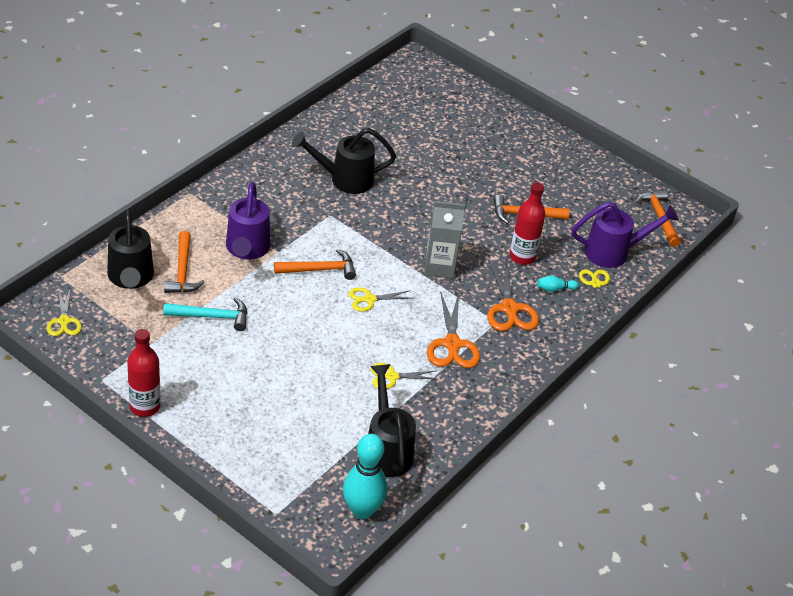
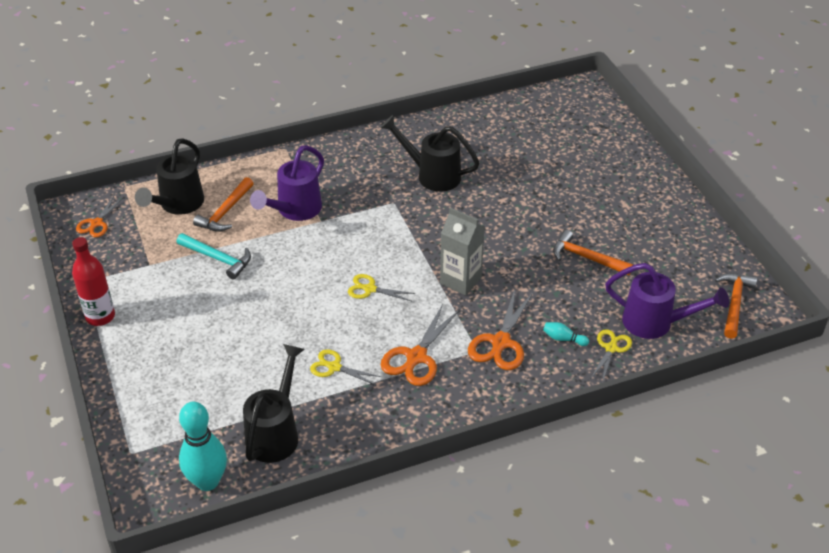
camera: 35 degrees right, 0 degrees up
yellow scissors [47,290,82,336] -> orange scissors [76,196,124,237]
orange hammer [274,249,356,280] -> none
red bottle [509,182,545,265] -> none

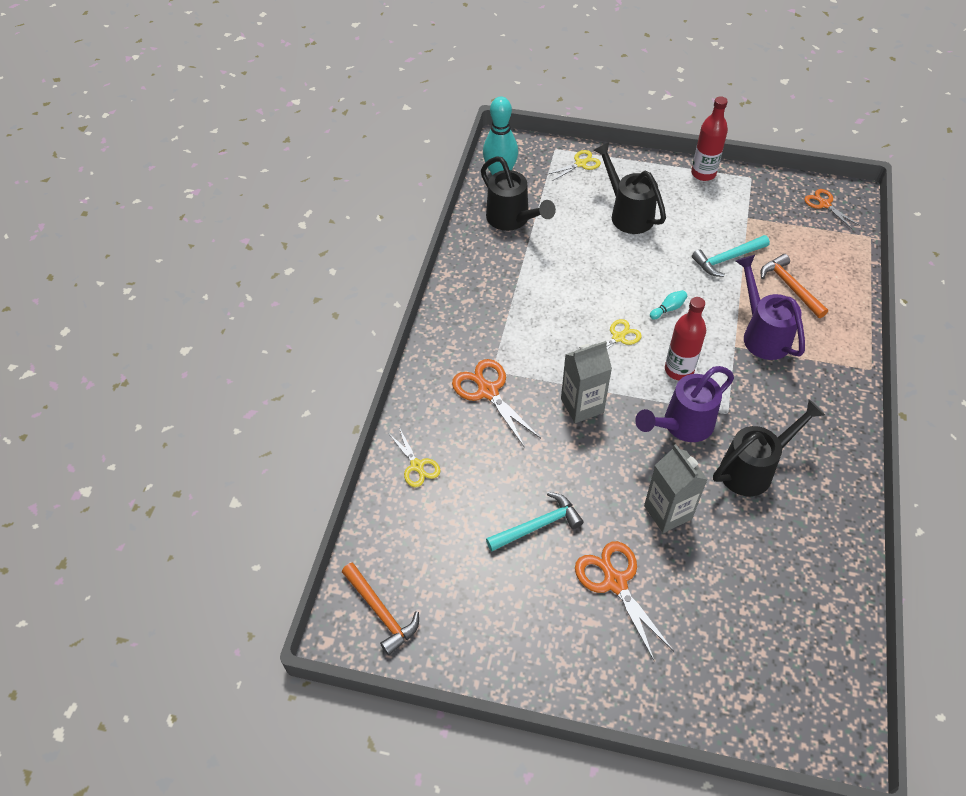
camera: 125 degrees right, 10 degrees up
black watering can [135,138,204,215] -> black watering can moved to [593,142,666,234]
yellow scissors [310,349,381,385] -> yellow scissors moved to [546,150,601,181]
orange scissors [381,304,460,386] -> orange scissors moved to [575,541,674,660]
turquoise bowling pin [543,322,589,346] -> turquoise bowling pin moved to [650,290,687,319]
orange hammer [553,230,633,276] -> turquoise hammer [486,492,583,551]
purple watering can [605,263,729,339] -> purple watering can moved to [635,366,734,442]
none -> grey carton [644,444,708,533]
none -> red bottle [665,297,706,380]

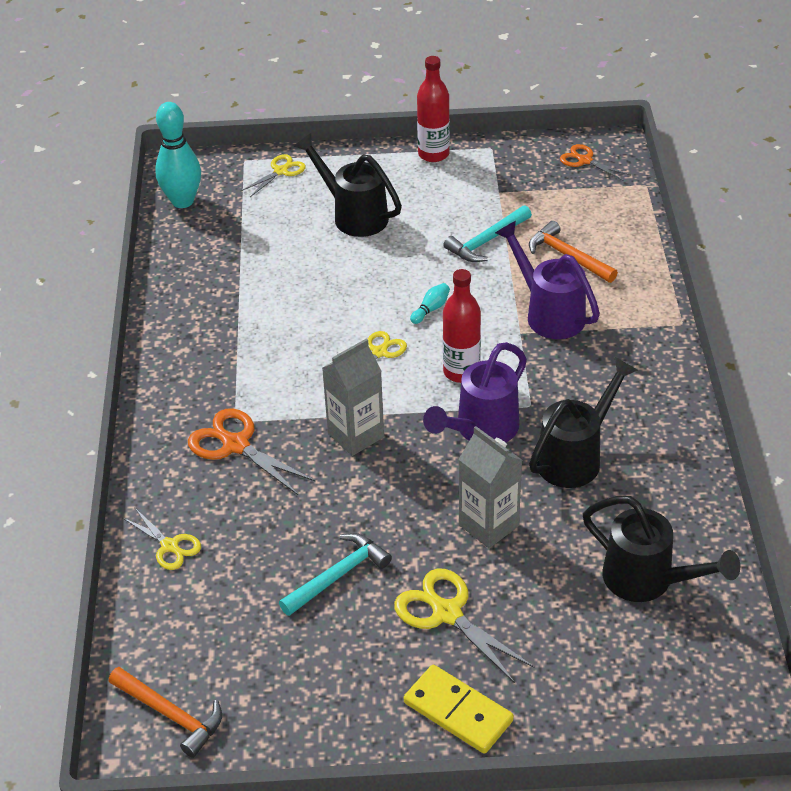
camera: 15 degrees left, 10 degrees down
black watering can [481,157,556,231] -> black watering can moved to [583,496,740,602]
orange scissors [575,541,674,660] -> yellow scissors [394,568,534,683]
none -> yellow domino [404,665,514,754]

